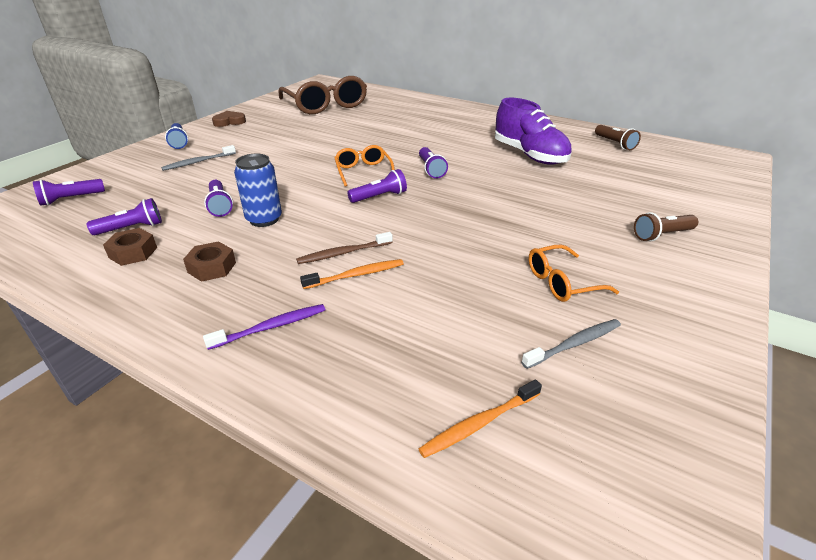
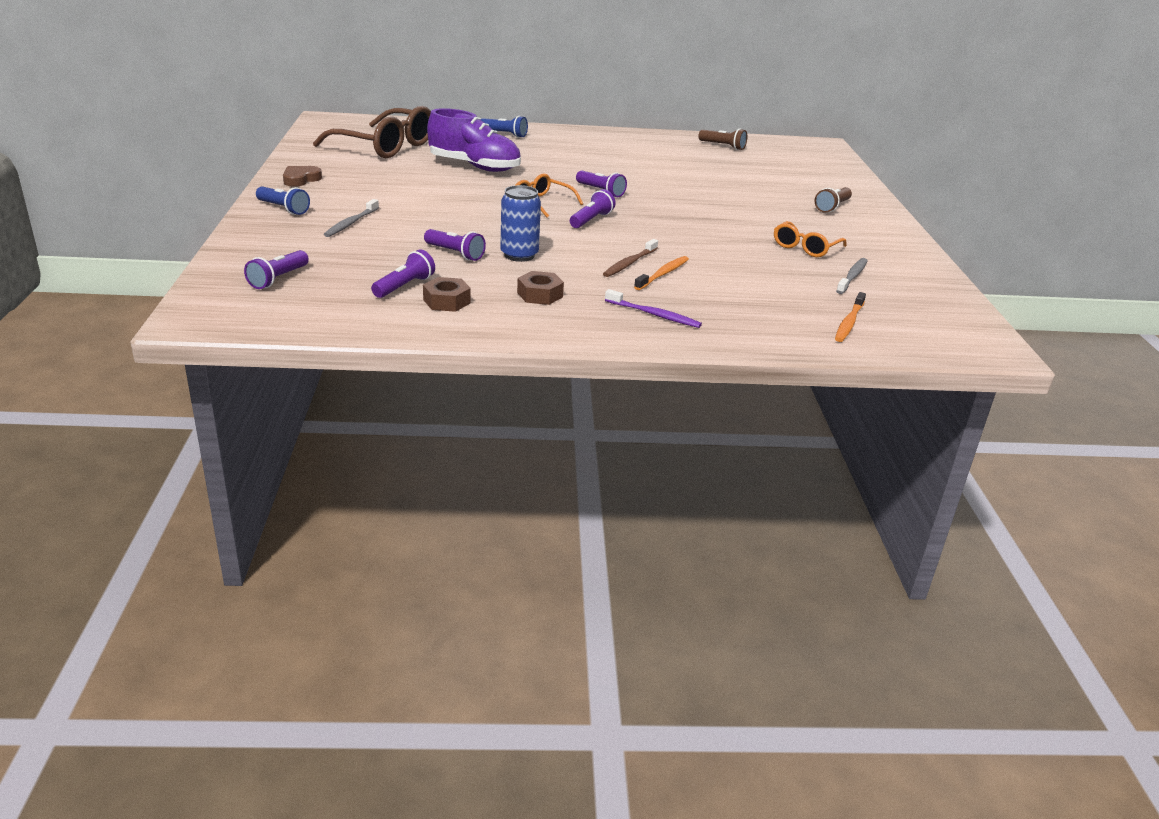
camera: 35 degrees left, 5 degrees down
purple toothbrush [203,304,325,350] -> purple toothbrush turned 90 degrees clockwise [605,289,702,328]
purple shoe [495,98,572,165] -> purple shoe moved to [427,108,521,172]
none -> blue flashlight [481,116,528,138]

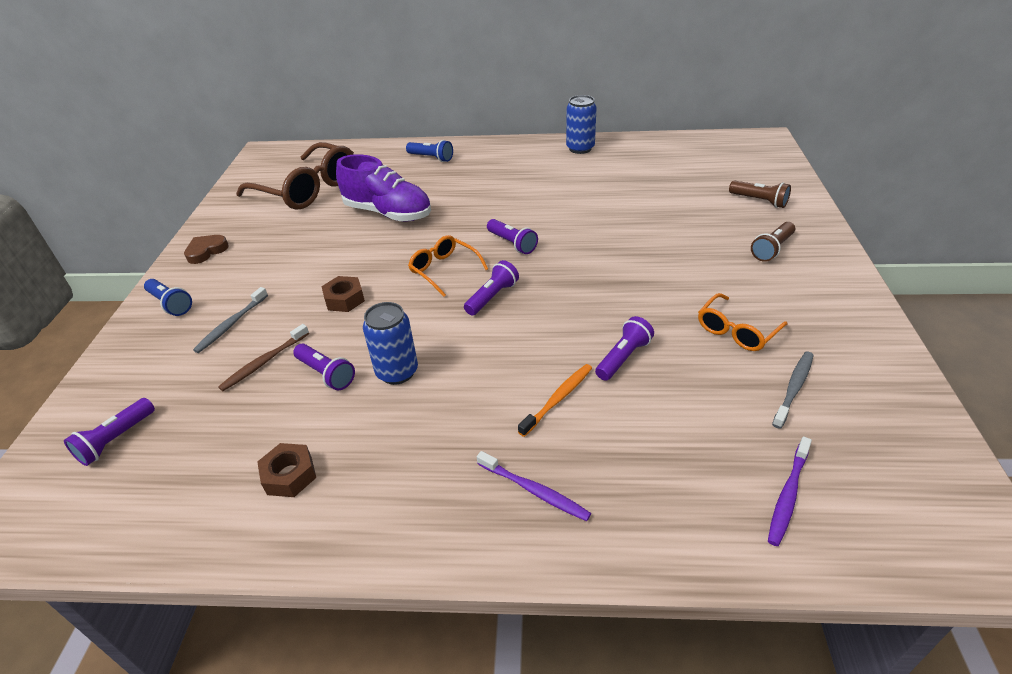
camera: 10 degrees right, 10 degrees up
purple flashlight [371,249,435,298] -> purple flashlight moved to [595,316,654,381]
brown nut [517,271,564,305] -> brown nut moved to [321,276,365,312]
brown toothbrush [603,239,658,277] -> brown toothbrush moved to [218,324,309,391]
brown flashlight [698,129,747,150] -> brown flashlight moved to [729,180,791,208]
orange toothbrush [835,292,866,342] -> purple toothbrush [768,437,812,546]
none -> blue can [566,95,597,154]

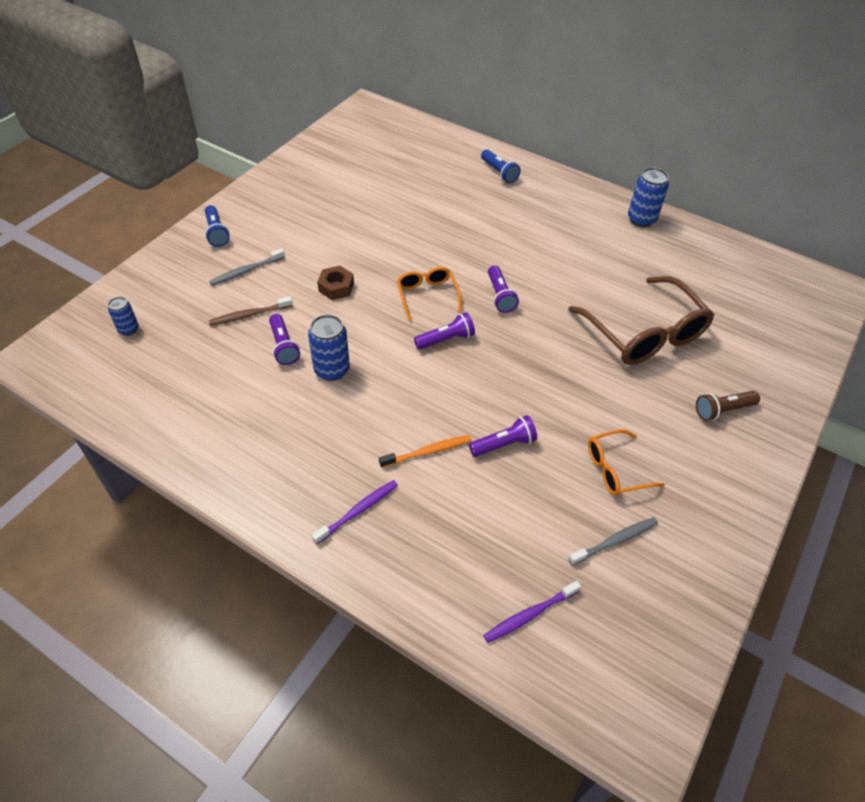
camera: 25 degrees right, 10 degrees up
purple flashlight [64,398,155,466] -> blue can [108,297,139,336]
brown heart [184,235,229,264] -> none
brown glasses [236,142,354,210] -> brown glasses moved to [568,276,714,365]
brown nut [257,443,316,497] -> none
purple shoe [336,154,431,222] -> none
purple toothbrush [477,451,591,521] -> purple toothbrush turned 105 degrees counterclockwise [312,480,398,544]
brown flashlight [729,180,791,208] -> none

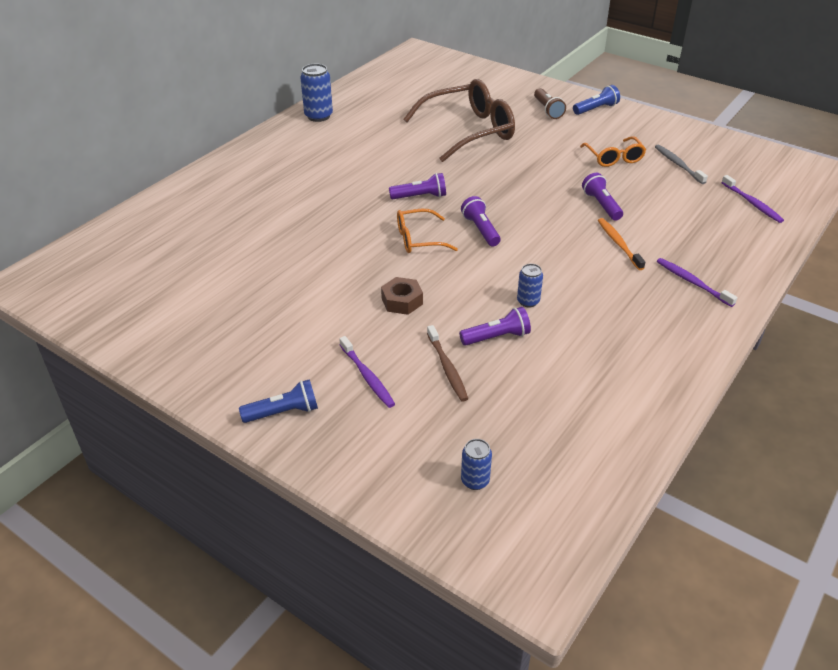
camera: 85 degrees left, 10 degrees down
grey toothbrush [209,248,285,285] -> purple toothbrush [339,336,395,408]
blue can [308,315,350,381] -> blue can [517,264,543,308], size x0.60
blue flashlight [481,149,521,183] -> blue flashlight moved to [573,85,620,115]

